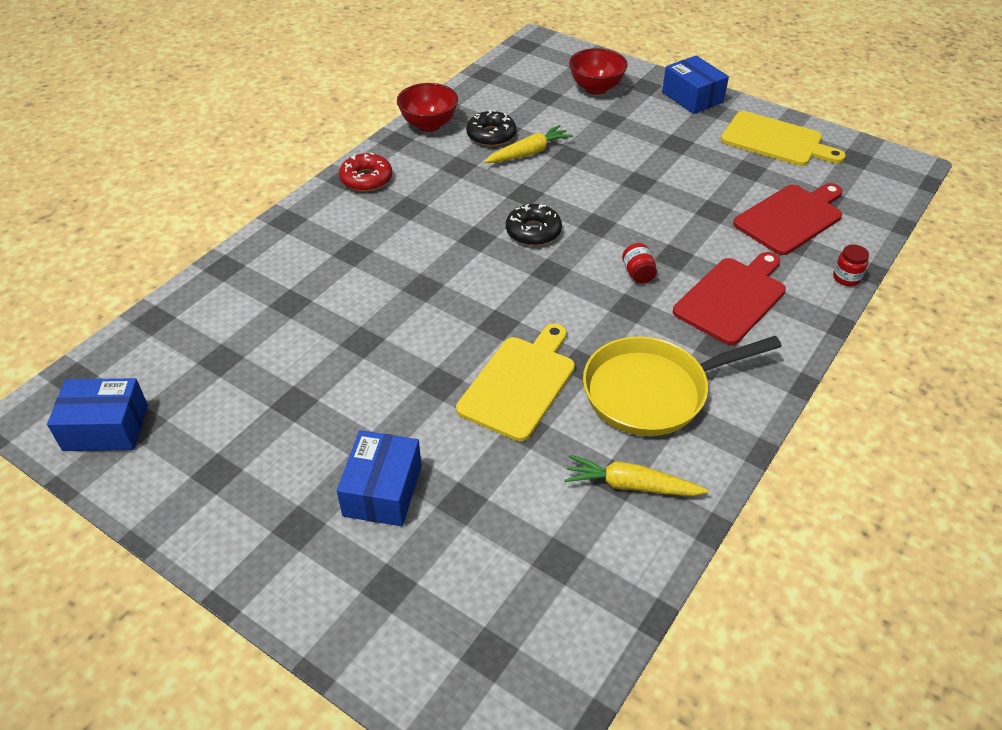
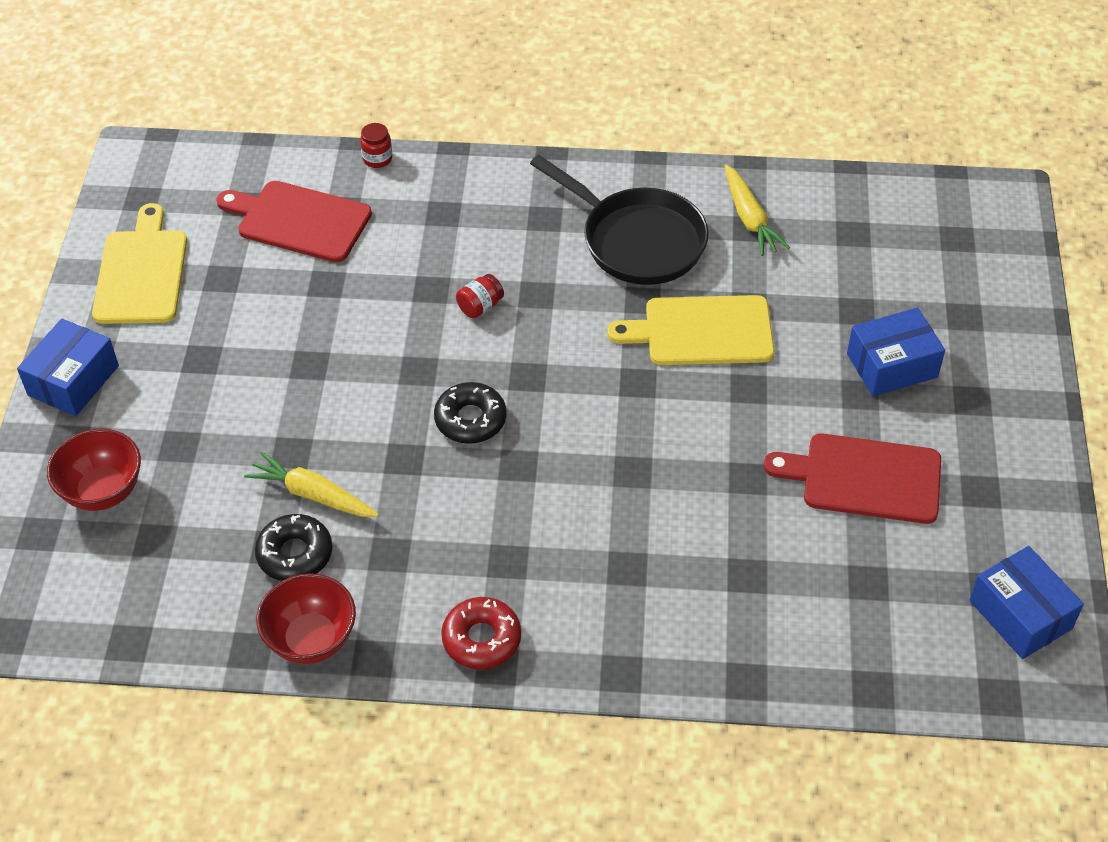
camera: 120 degrees left, 5 degrees up
yellow pan [583,336,782,436] -> black pan [530,155,708,285]
red cutting board [673,252,786,345] -> red cutting board moved to [764,433,941,524]

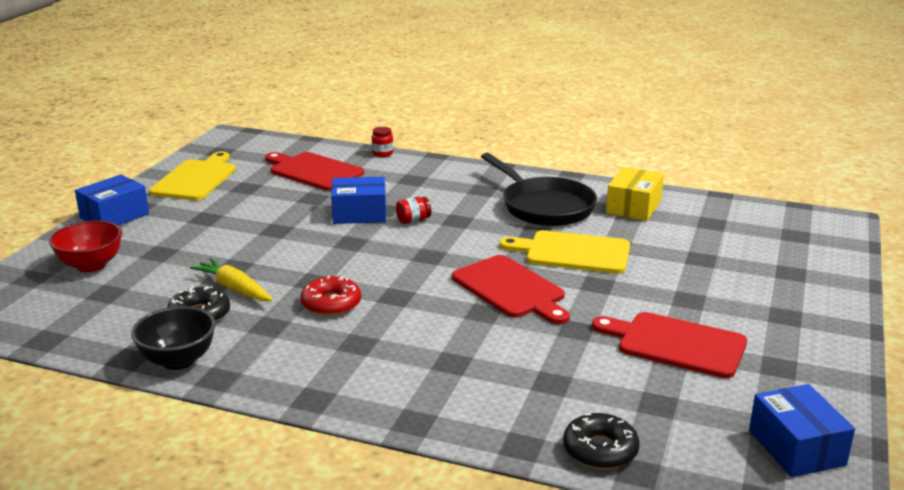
camera: 15 degrees right, 25 degrees down
red bowl [256,573,356,664] -> black bowl [131,306,216,370]
black donut [434,382,507,444] -> black donut moved to [563,413,640,469]
red donut [441,597,521,669] -> red donut moved to [300,276,361,316]
yellow carrot [725,165,790,256] -> yellow box [606,167,664,221]
blue box [847,308,945,396] -> blue box moved to [331,177,386,224]
none -> red cutting board [452,255,570,324]

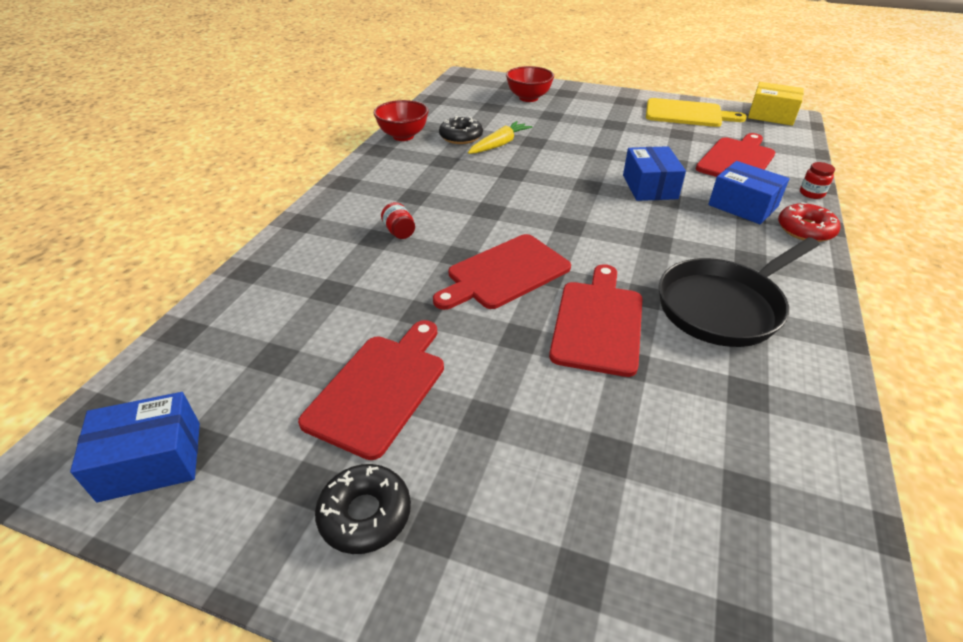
camera: 90 degrees right, 15 degrees up
blue box [75,175,149,225] -> blue box moved to [708,161,790,224]
black bowl [131,306,216,370] -> red bowl [374,100,429,141]
red donut [300,276,361,316] -> red donut moved to [778,202,841,242]
red jar [396,197,431,224] -> red jar moved to [381,202,415,239]
yellow cutting board [500,230,630,274] -> red cutting board [549,264,642,377]
black donut [563,413,640,469] -> black donut moved to [315,464,411,554]
yellow box [606,167,664,221] -> yellow box moved to [748,82,804,126]

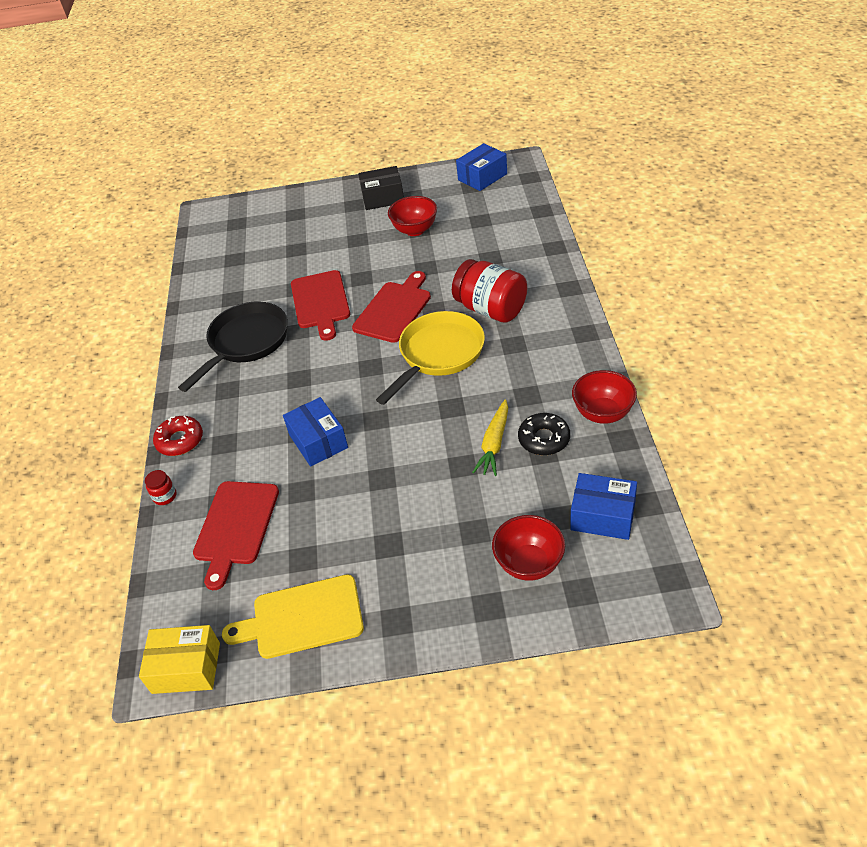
camera: 160 degrees right, 5 degrees up
red cutting board [298,320,444,460] -> red bowl [388,196,437,236]
black donut [315,464,411,554] -> black box [358,166,404,210]
red jar [381,202,415,239] -> red jar [452,259,527,323], size x2.37
blue box [708,161,790,224] -> blue box moved to [570,473,637,540]
none -> yellow pan [376,311,485,405]

